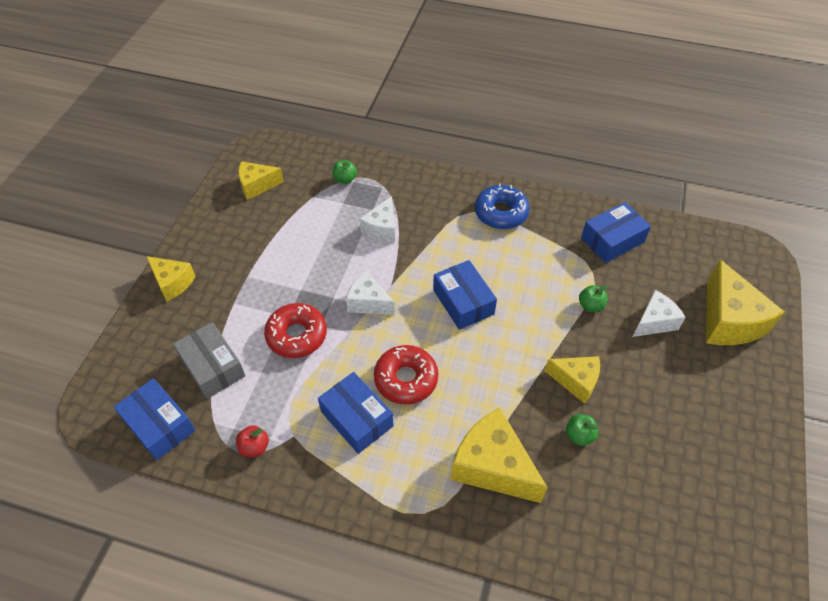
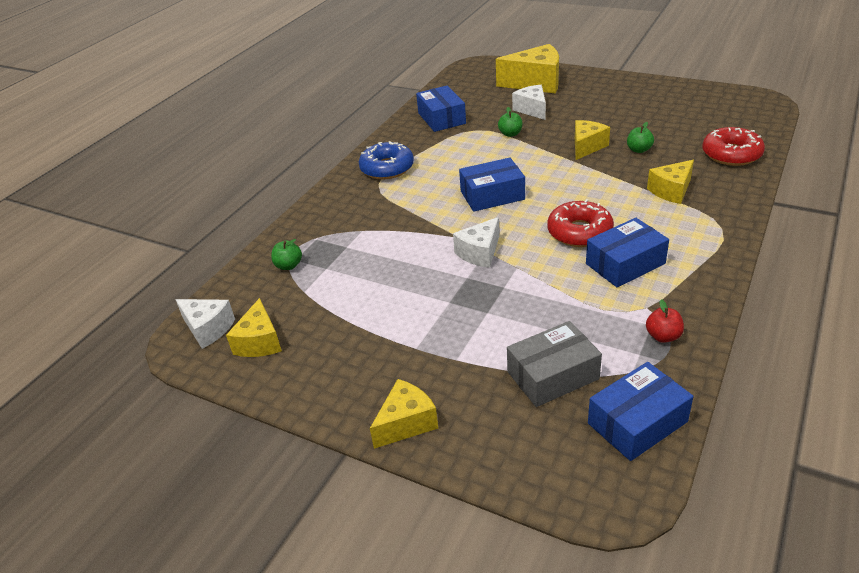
camera: 75 degrees left, 15 degrees down
red donut [264,303,327,358] -> red donut moved to [702,127,765,166]
white cheese [360,196,395,242] -> white cheese moved to [175,299,235,349]
yellow cheese [451,408,548,503] -> yellow cheese [647,160,694,204], size x0.61

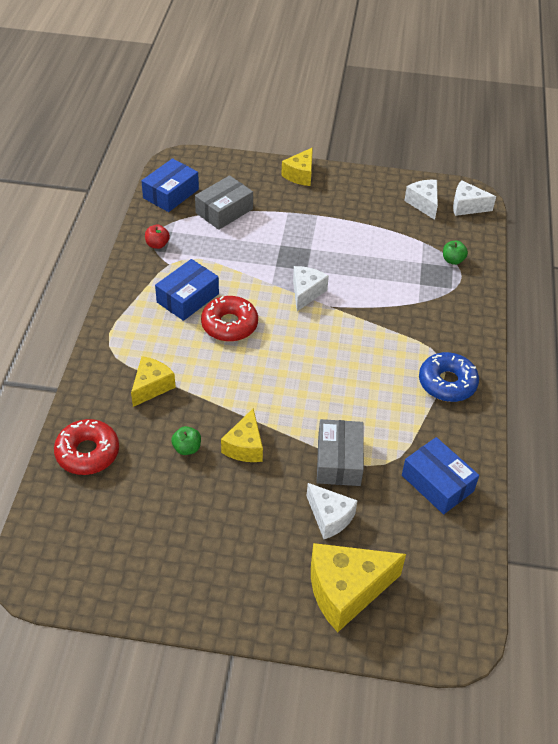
camera: 155 degrees right, 10 degrees up
yellow cheese [226,298,282,357] -> white cheese [404,180,438,220]
blue box [459,158,525,212] -> none
green apple [498,107,522,137] -> grey box [317,419,364,486]

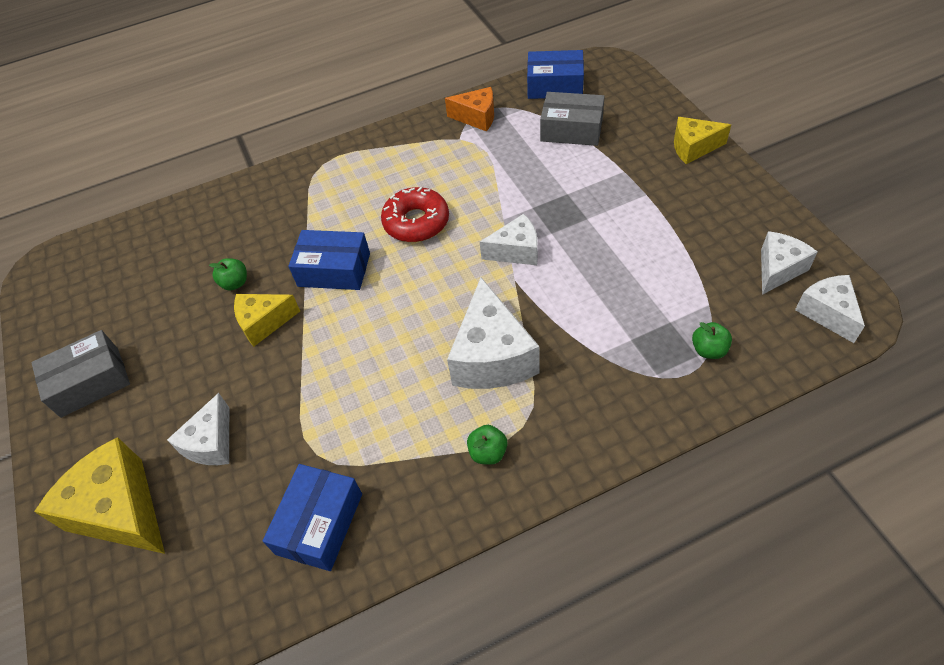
camera: 65 degrees right, 5 degrees up
red donut [54,419,119,475] -> none
yellow cheese [131,356,176,407] -> none
red apple [145,225,170,249] -> orange cheese [445,87,494,132]
blue box [155,259,219,321] -> blue box moved to [289,230,370,290]
grey box [317,419,364,486] -> grey box moved to [31,330,130,418]
blue donut [419,352,479,402] -> green apple [467,425,508,465]
none -> white cheese [447,277,540,389]

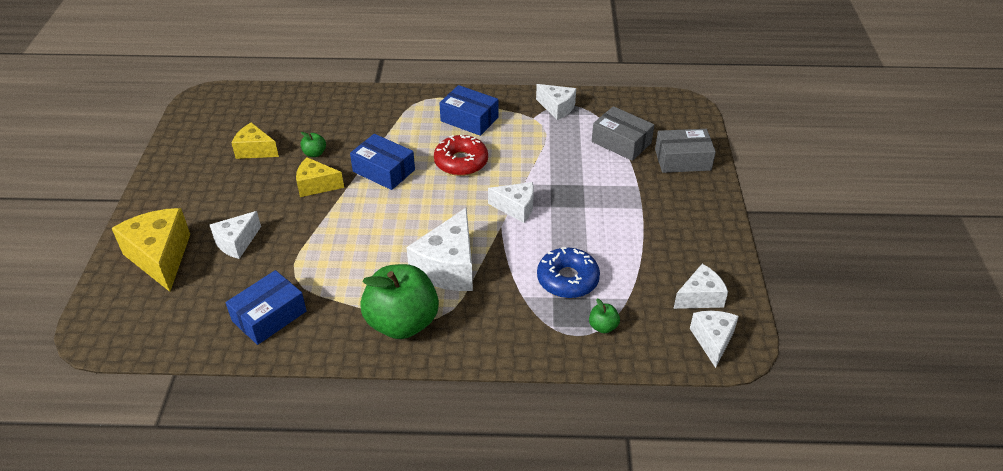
camera: 20 degrees right, 10 degrees down
grey box [31,330,130,418] -> grey box moved to [655,129,716,173]
orange cheese [445,87,494,132] -> white cheese [536,84,576,120]
green apple [467,425,508,465] -> green apple [360,264,439,339], size x2.47
blue box [527,50,584,99] -> blue box moved to [440,85,498,136]
yellow cheese [674,117,731,164] -> yellow cheese moved to [232,122,279,159]
none -> blue donut [537,247,600,298]

